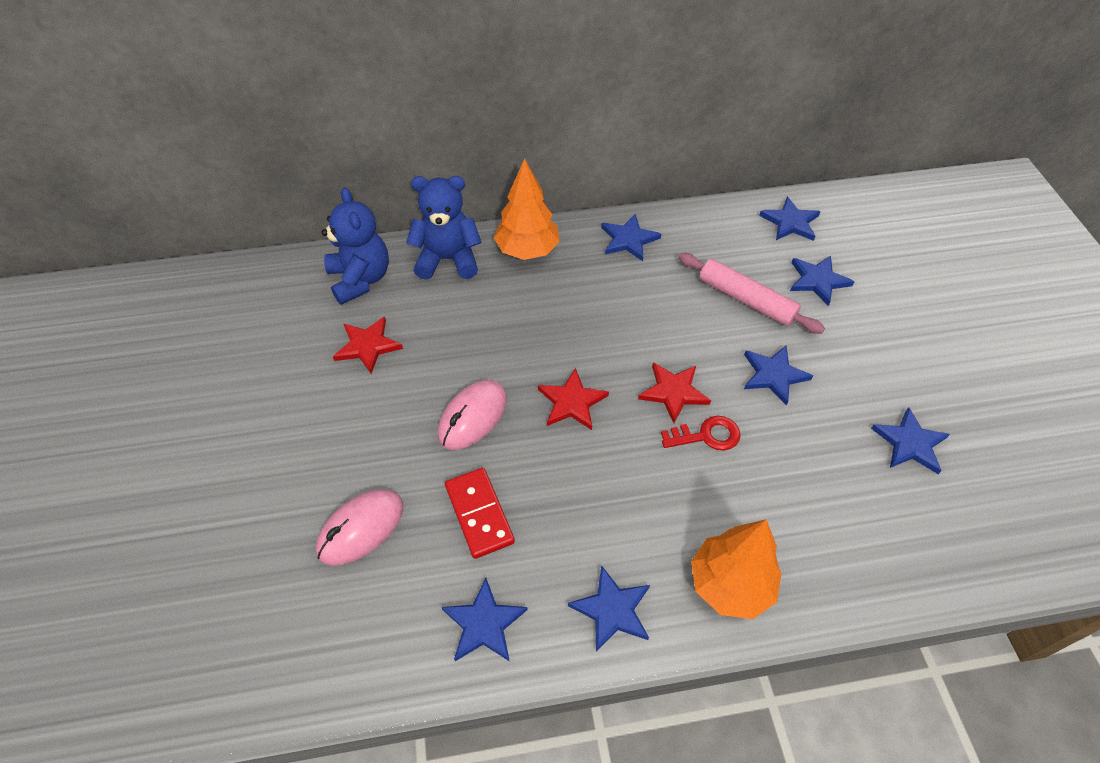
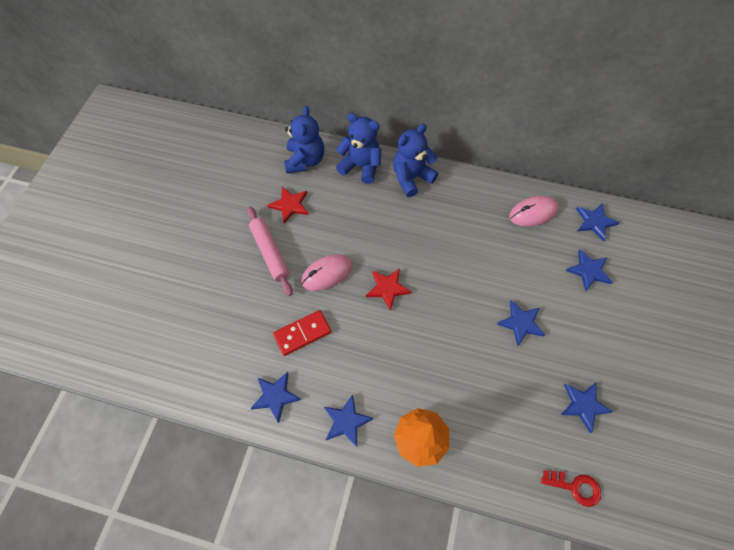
camera: 25 degrees right, 10 degrees up
pink mouse [316,489,403,566] -> pink mouse moved to [509,196,559,227]
red domino [445,468,515,559] -> red domino turned 60 degrees clockwise [273,310,331,356]
orange tree [494,158,560,260] -> blue teddy bear [393,124,438,197]
blue star [601,214,661,261] -> none
red star [638,363,711,423] -> none
red key [661,416,741,451] -> red key moved to [541,470,601,507]
pink rolling pin [679,253,825,334] -> pink rolling pin moved to [247,206,293,296]

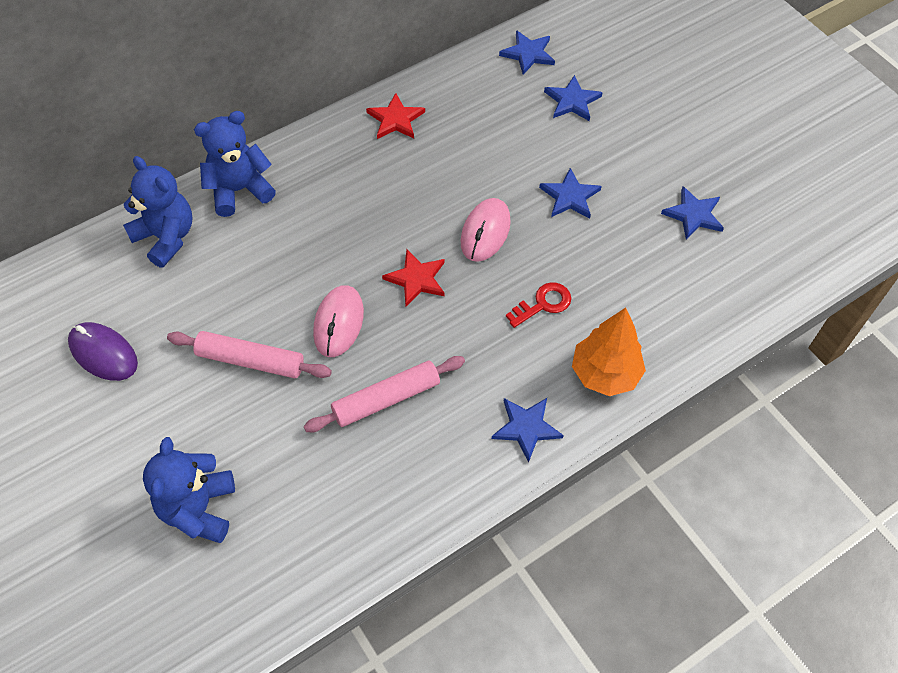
camera: 50 degrees left, 5 degrees down
blue star [250,372,302,423] -> none
red star [267,187,309,224] -> red star moved to [366,93,425,139]
red domino [273,310,331,356] -> pink rolling pin [304,356,465,432]
blue teddy bear [393,124,438,197] -> blue teddy bear moved to [143,437,235,543]
pink mouse [509,196,559,227] -> pink mouse moved to [461,198,511,262]
red key [541,470,601,507] -> red key moved to [506,282,571,328]
none -> purple mouse [68,322,138,381]

